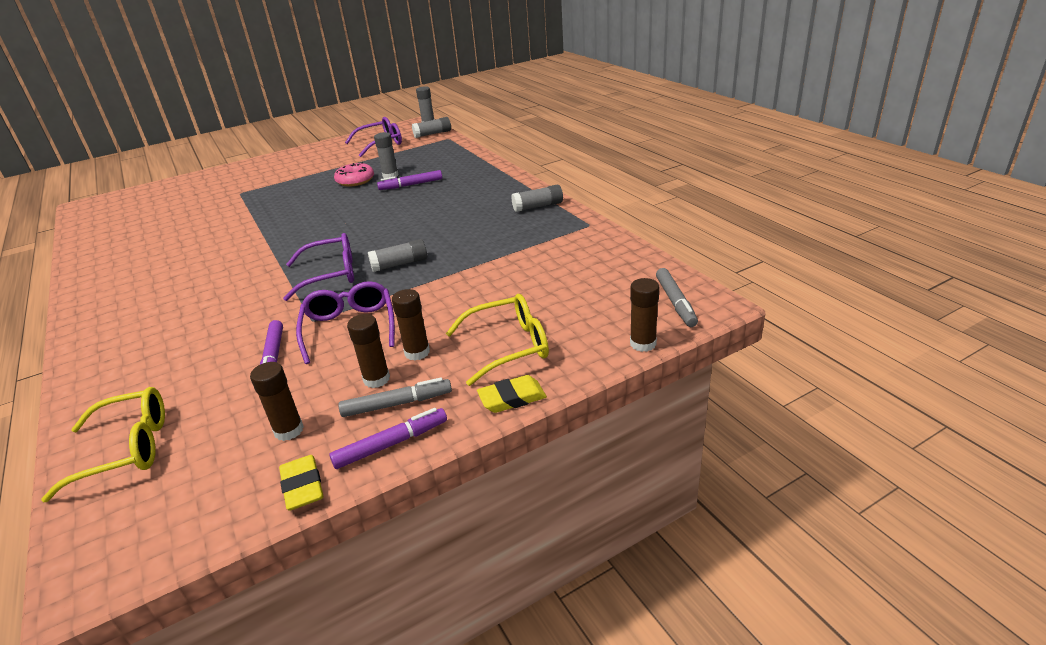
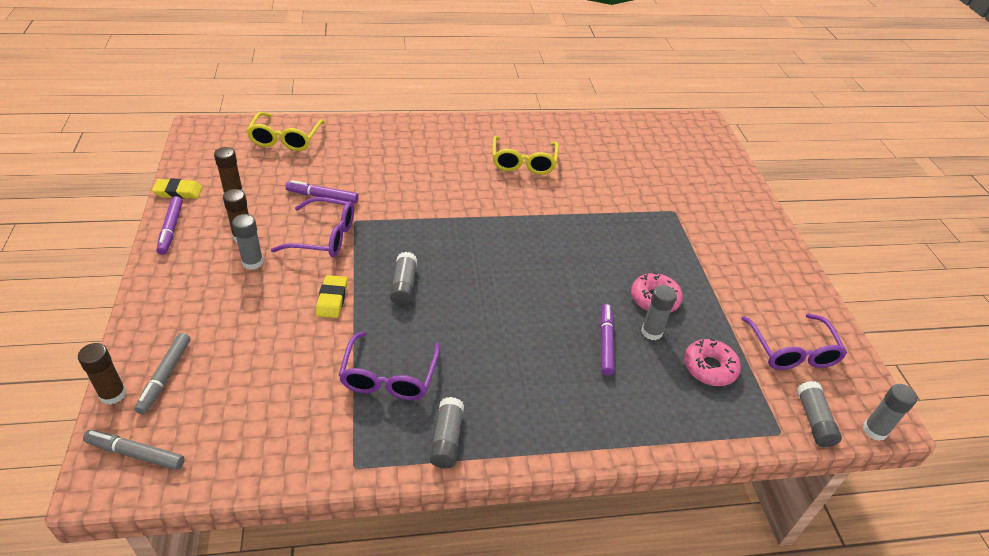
camera: 105 degrees right, 10 degrees up
purple glasses [283,233,354,301] -> purple glasses moved to [339,331,440,400]
grey marker [339,378,452,417] -> grey marker moved to [134,333,191,414]
brown glue stick [392,289,430,361] -> grey glue stick [232,214,264,270]
yellow glasses [446,294,549,386] -> yellow glasses moved to [493,136,559,175]
yellow eraser [477,375,547,413] -> yellow eraser moved to [316,275,347,318]
none -> pink donut [684,338,741,386]

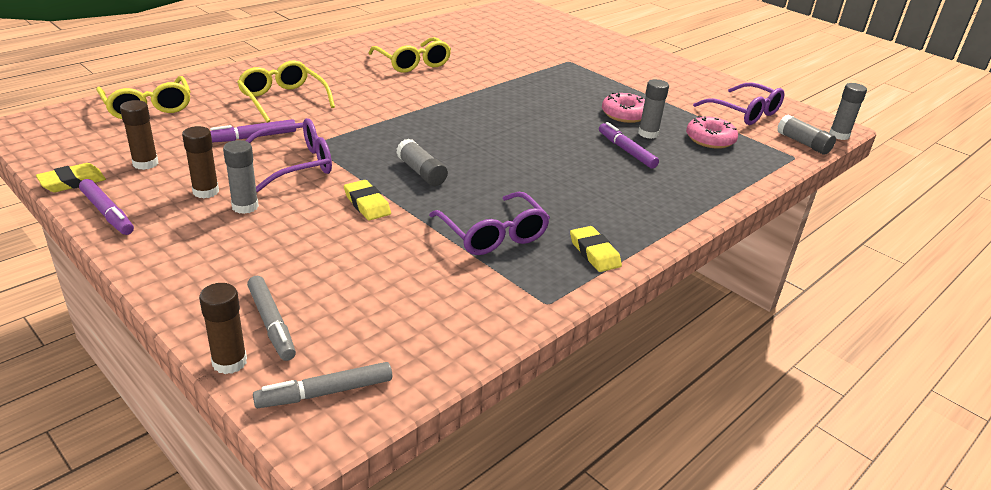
camera: 35 degrees left, 10 degrees down
grey glue stick [430,397,464,468] -> yellow eraser [570,226,622,272]
none -> yellow glasses [237,61,335,123]

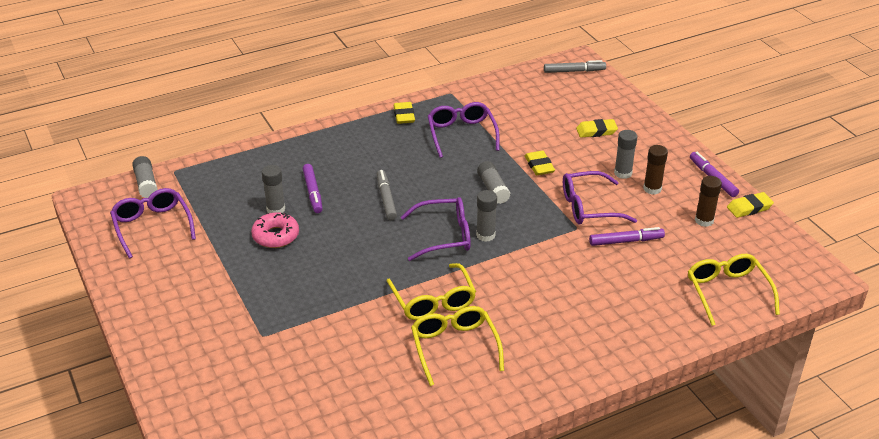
camera: 160 degrees left, 5 degrees up
brown glue stick [199,283,247,374] -> none
yellow glasses [237,61,335,123] -> yellow glasses moved to [387,263,476,320]
grey marker [247,276,296,361] -> grey marker moved to [377,170,397,220]
pink donut [686,116,738,149] -> none
grey glue stick [829,83,867,140] -> grey glue stick moved to [476,190,497,242]
none -> purple glasses [401,197,471,261]
none -> yellow eraser [576,119,618,138]

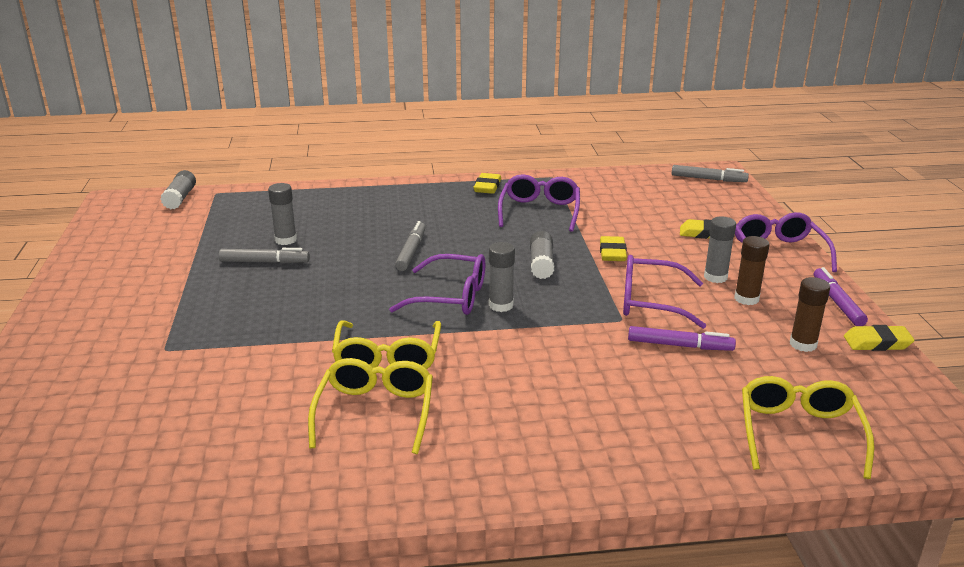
camera: 20 degrees right, 10 degrees down
purple glasses [110,188,196,259] -> purple glasses moved to [735,212,837,272]
pink donut [251,212,299,248] -> grey marker [219,248,310,264]
purple marker [303,164,323,213] -> none

